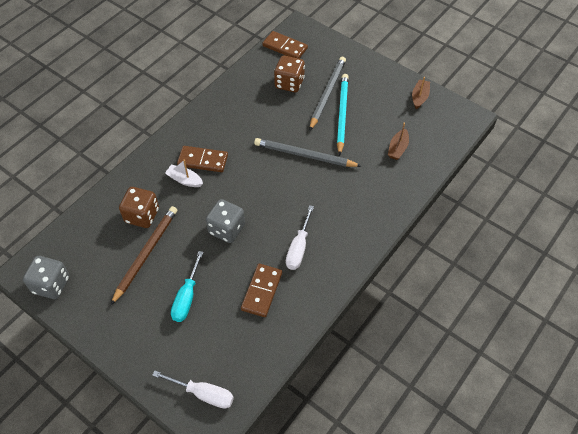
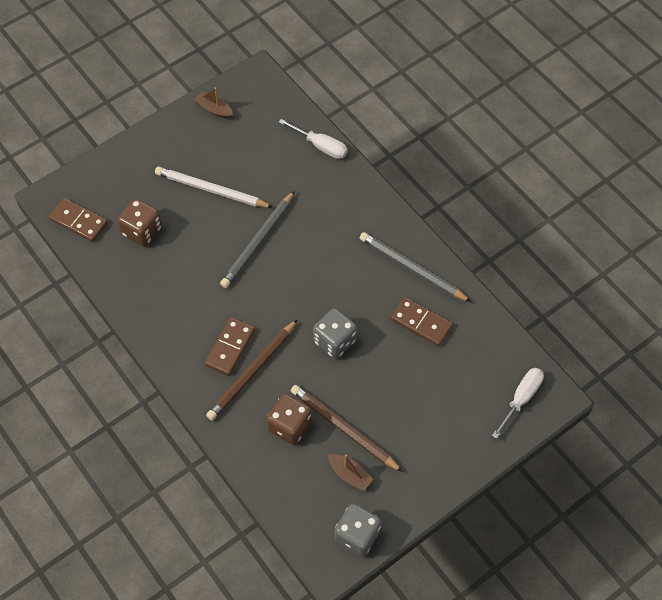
camera: 75 degrees left, 5 degrees up
white boat [165,160,203,187] -> brown pencil [206,319,298,421]
turquoise screwdriver [171,251,203,322] -> none
brown domino [263,31,308,59] -> brown domino turned 75 degrees clockwise [49,198,108,242]
white screwdriver [286,205,314,270] -> white screwdriver moved to [279,119,348,159]
grey pencil [310,57,346,130] -> grey pencil moved to [360,232,471,302]
turquoise pencil [337,74,349,156] -> white pencil [155,166,273,208]
brown boat [388,122,409,160] -> brown boat moved to [328,454,373,491]

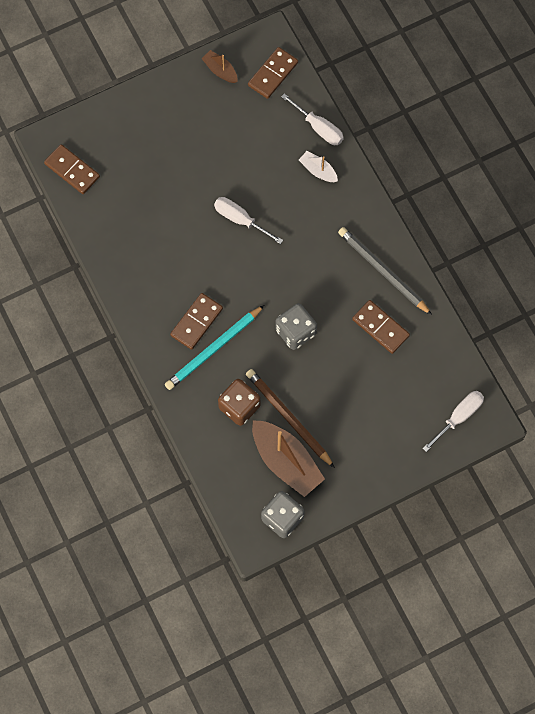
camera: 10 degrees right, 10 degrees up
brown dice [118,198,162,246] -> none
white pencil [155,166,273,208] -> none
brown pencil [206,319,298,421] -> turquoise pencil [165,305,264,390]
grey pencil [220,191,295,288] -> white screwdriver [214,197,283,244]
brown boat [328,454,373,491] -> brown boat [252,420,325,497], size x1.94
none -> brown domino [248,47,298,99]
none -> white boat [299,151,338,182]

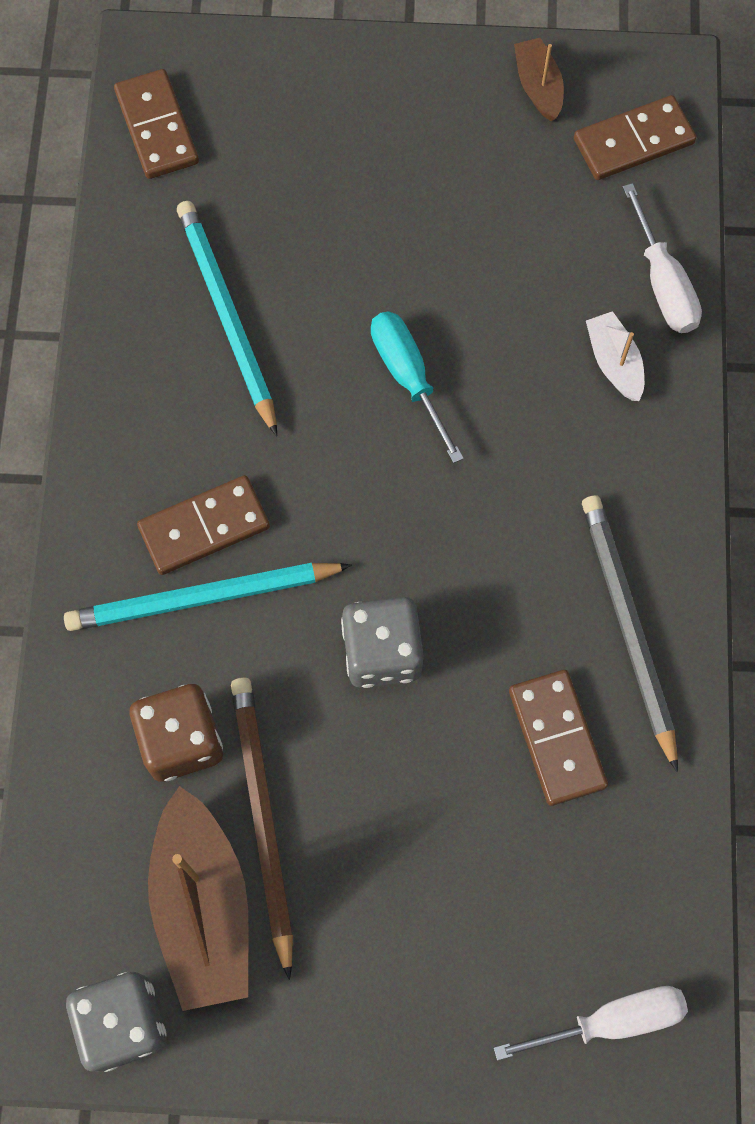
camera: 30 degrees right, 0 degrees up
white screwdriver [214,197,283,244] -> turquoise screwdriver [371,311,464,463]
none -> turquoise pencil [177,201,277,436]

